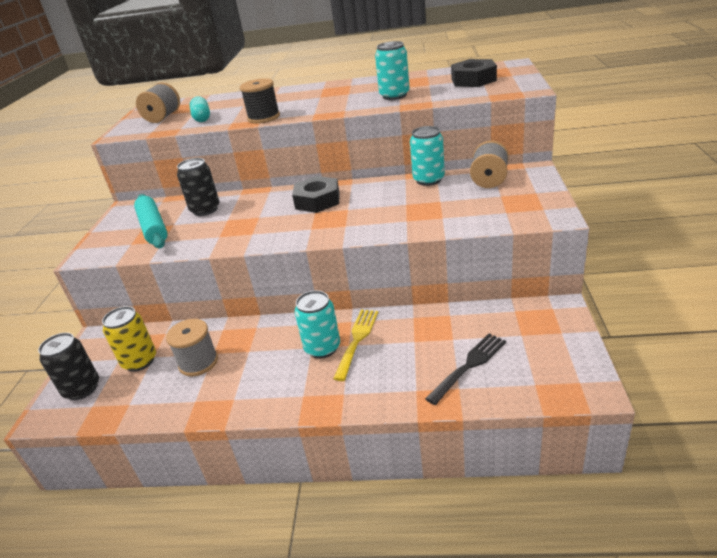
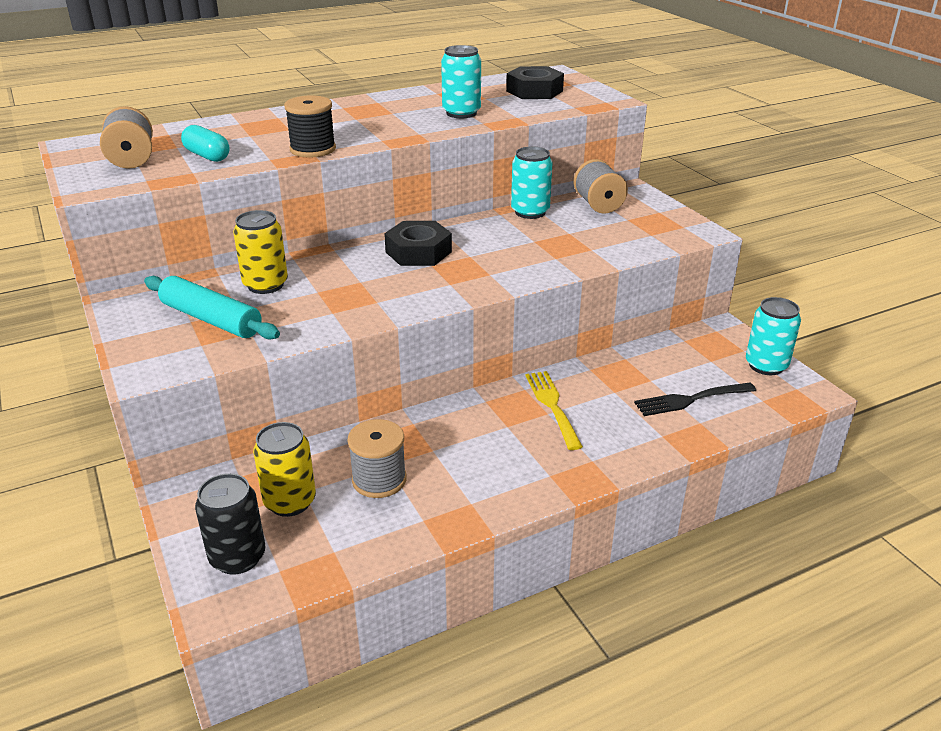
camera: 35 degrees left, 0 degrees up
black can [177,158,220,216] -> yellow can [233,210,288,294]
turquoise can [295,291,340,358] -> turquoise can moved to [746,297,801,375]
black fork [425,333,506,405] -> black fork turned 120 degrees counterclockwise [634,383,756,416]

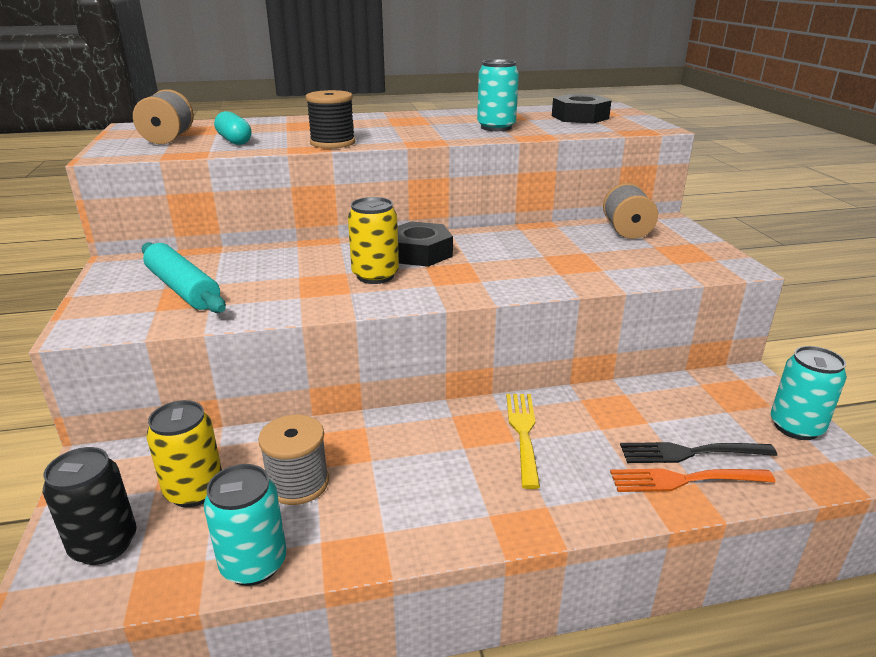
camera: 15 degrees right, 5 degrees down
yellow can [233,210,288,294] -> yellow can moved to [348,197,399,284]
turquoise can [511,146,552,219] -> turquoise can moved to [204,464,287,586]
none -> orange fork [610,468,775,492]

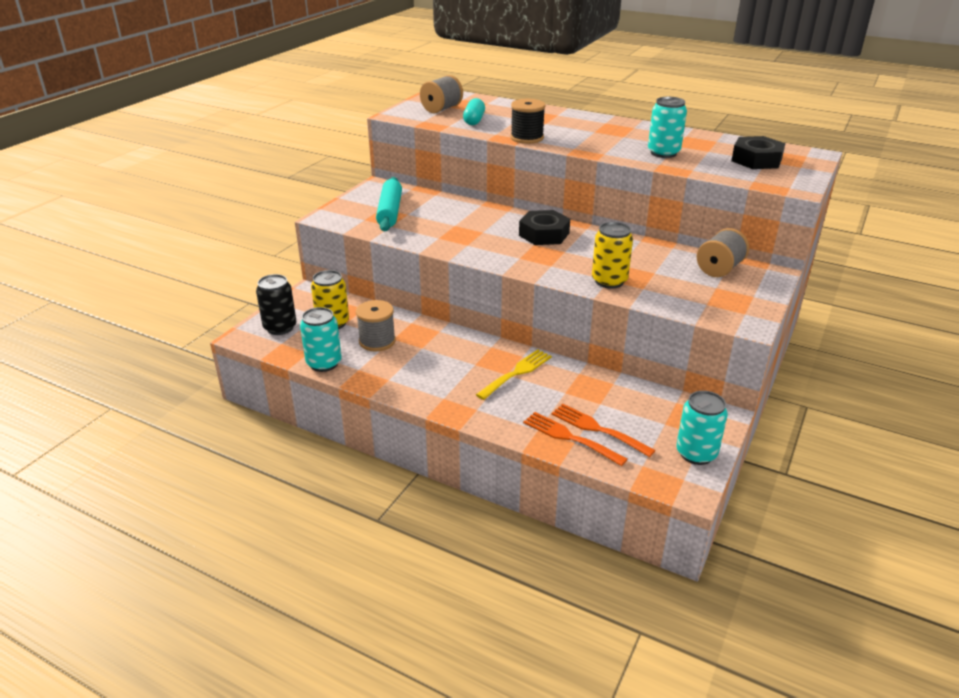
camera: 40 degrees right, 5 degrees up
yellow can [348,197,399,284] -> yellow can moved to [592,222,633,289]
black fork [620,442,777,463] -> orange fork [551,404,656,457]

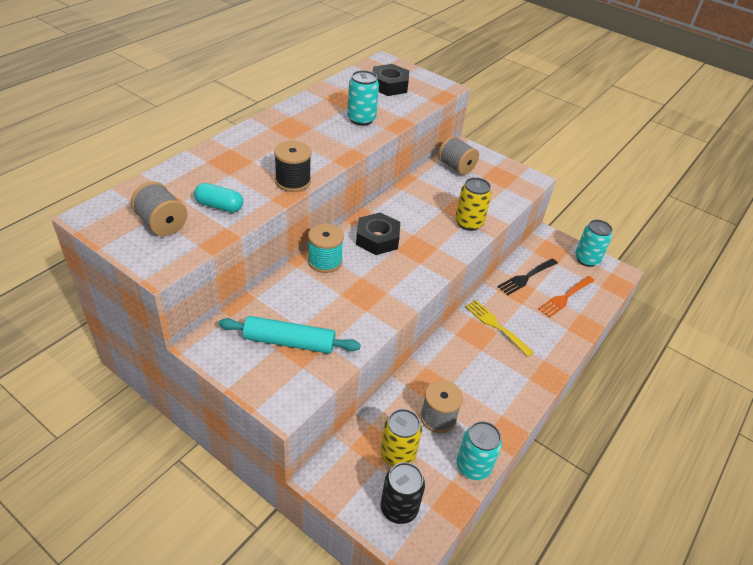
camera: 85 degrees left, 10 degrees up
orange fork [523,412,627,466] -> none
none -> turquoise spool [308,223,344,273]
none -> black fork [498,258,558,295]

